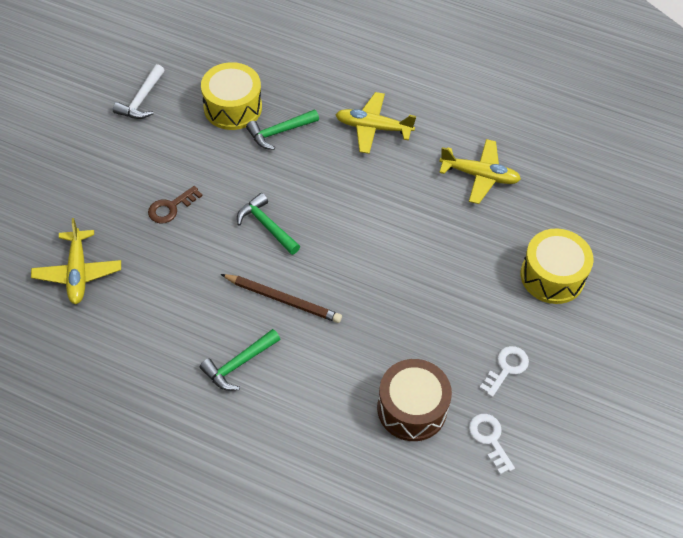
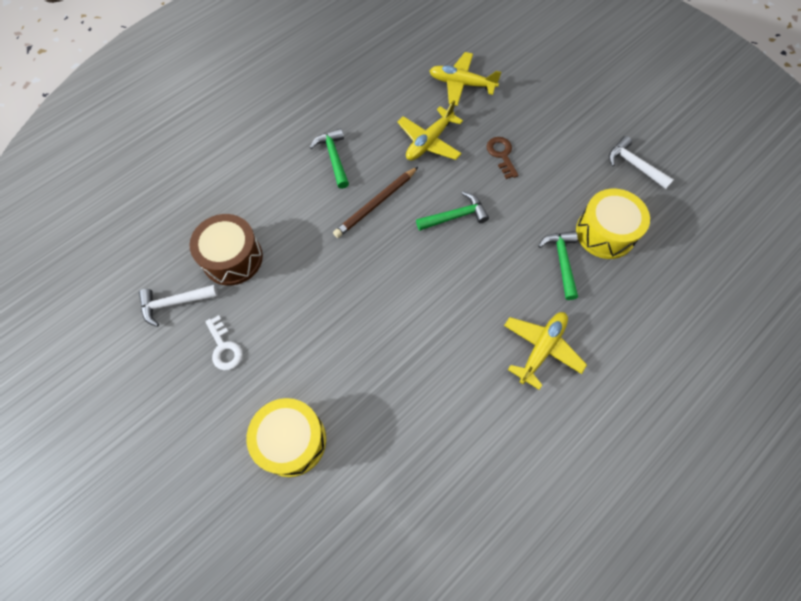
camera: 115 degrees right, 10 degrees up
yellow plane [439,139,521,204] -> yellow plane moved to [397,100,463,161]
white key [469,414,515,475] -> white hammer [139,285,218,327]

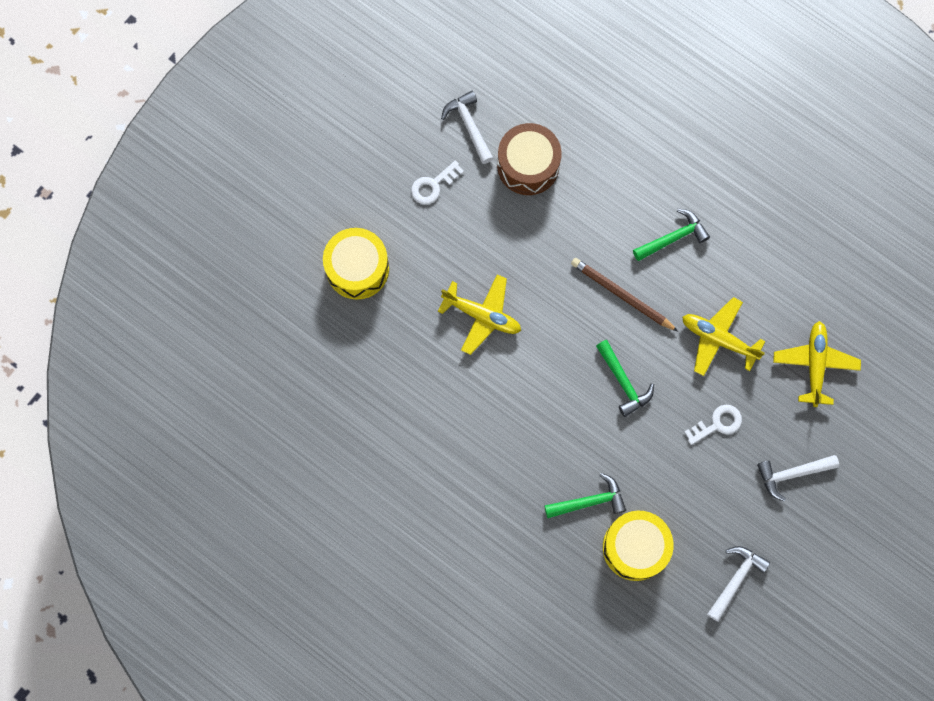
camera: 80 degrees right, 10 degrees up
brown key [487,137,518,179] -> white key [684,405,742,445]
yellow plane [504,312,587,390] -> yellow plane moved to [438,274,521,355]
none -> white hammer [757,455,839,501]

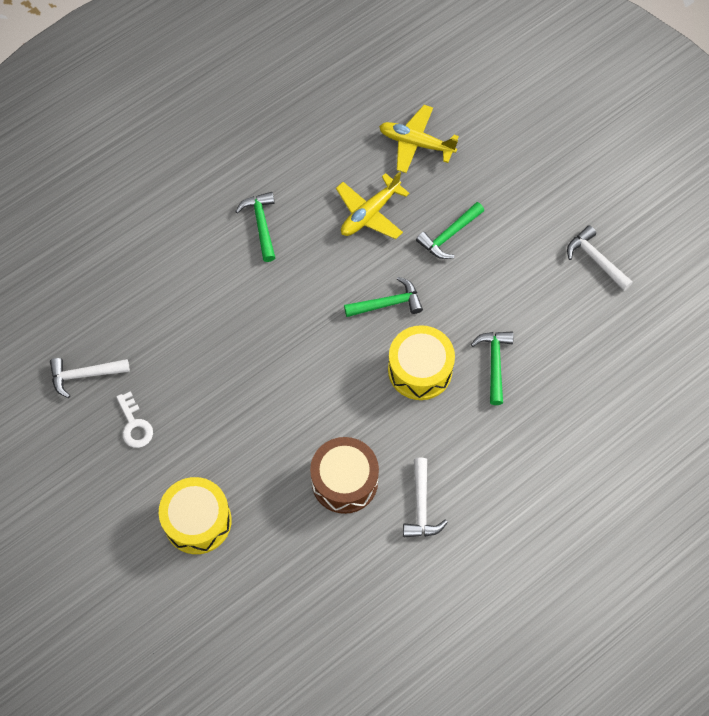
camera: 75 degrees left, 10 degrees down
yellow plane [438,274,521,355] -> none
brown drum [497,123,562,195] -> brown drum moved to [310,437,379,514]
brown pencil [571,258,678,332] -> none
yellow drum [603,511,674,581] -> yellow drum moved to [388,325,455,400]
white key [684,405,742,445] -> green hammer [416,202,484,259]
white hammer [757,455,839,501] -> white hammer moved to [403,458,448,537]

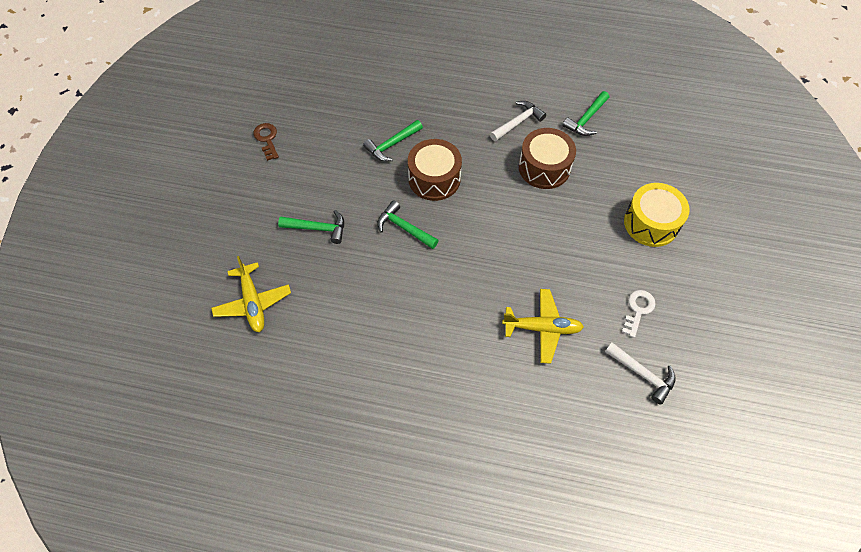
camera: 130 degrees left, 5 degrees down
green hammer [235,192,275,262] -> green hammer moved to [562,91,609,136]
yellow plane [336,171,410,239] -> yellow plane moved to [502,289,584,364]
yellow drum [388,325,455,400] -> brown drum [408,139,462,201]
white hammer [567,225,633,291] -> brown key [253,123,279,161]

